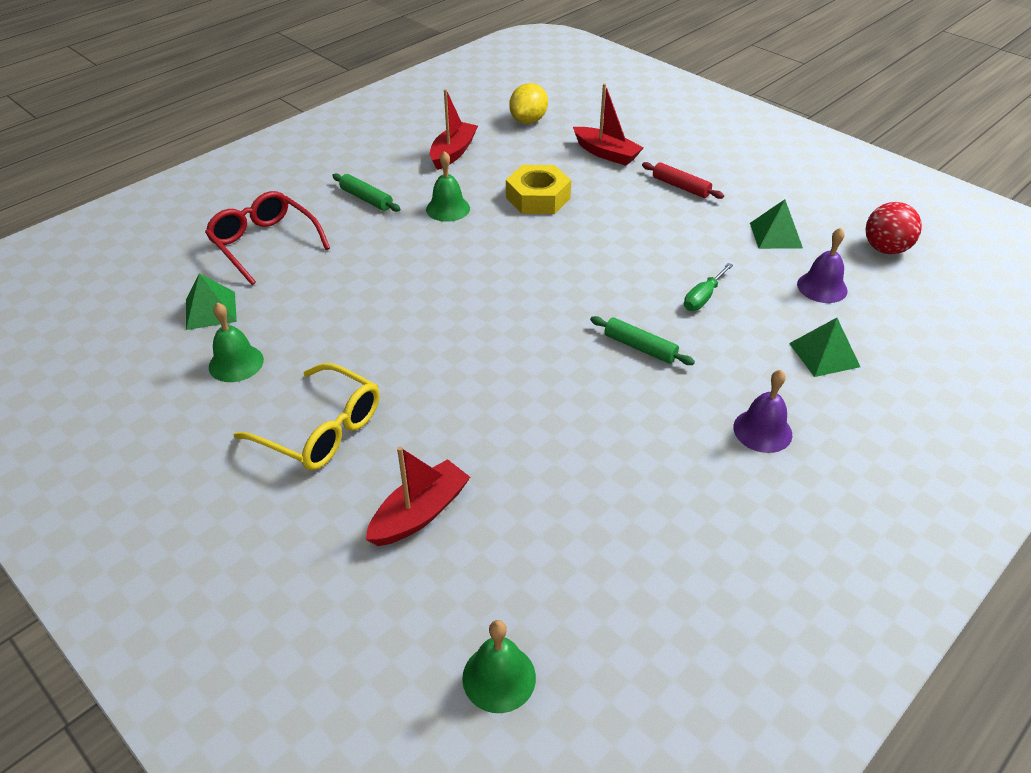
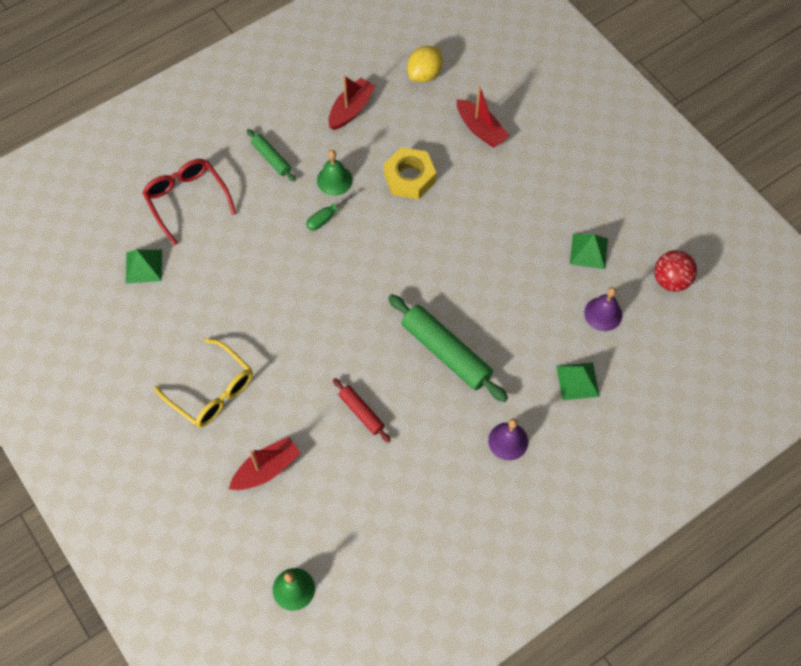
camera: 10 degrees right, 20 degrees up
green bell [209,302,264,382] -> none
green rolling pin [590,316,695,365] -> green rolling pin [388,294,508,402], size x1.88
red rolling pin [642,162,724,199] -> red rolling pin moved to [333,378,391,443]
green screwdriver [684,263,733,311] -> green screwdriver moved to [306,190,357,231]

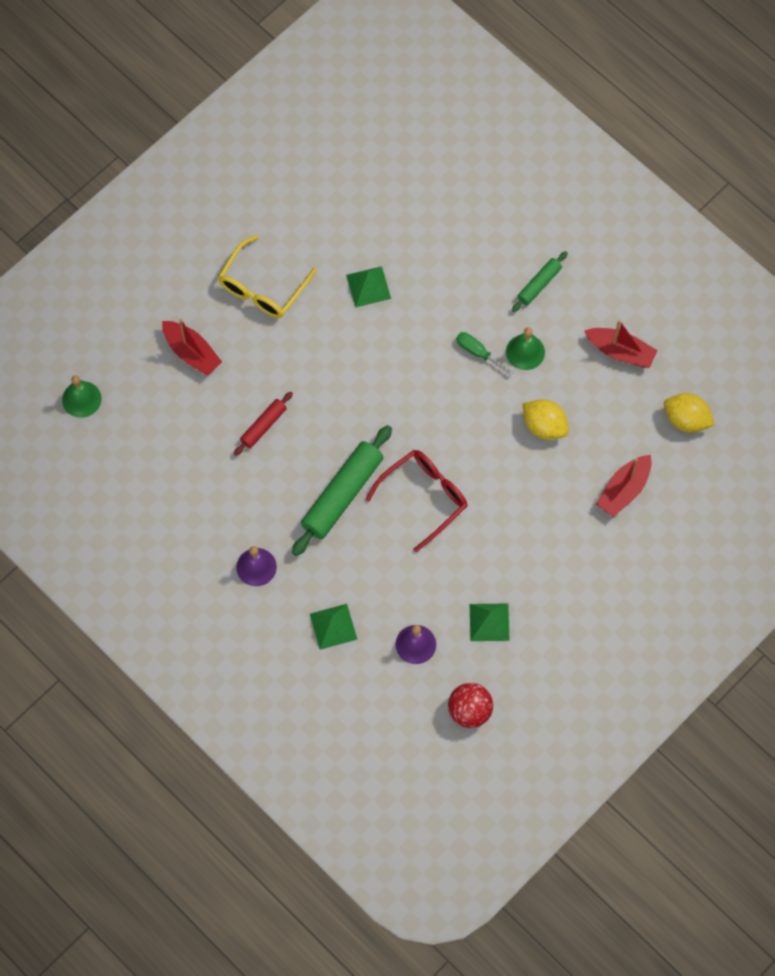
camera: 80 degrees right, 5 degrees up
green pyramid [126,250,162,284] -> green pyramid moved to [346,266,391,307]
red glasses [143,159,236,245] -> red glasses moved to [366,450,467,552]
yellow nut [384,147,436,200] -> yellow lemon [523,399,569,440]

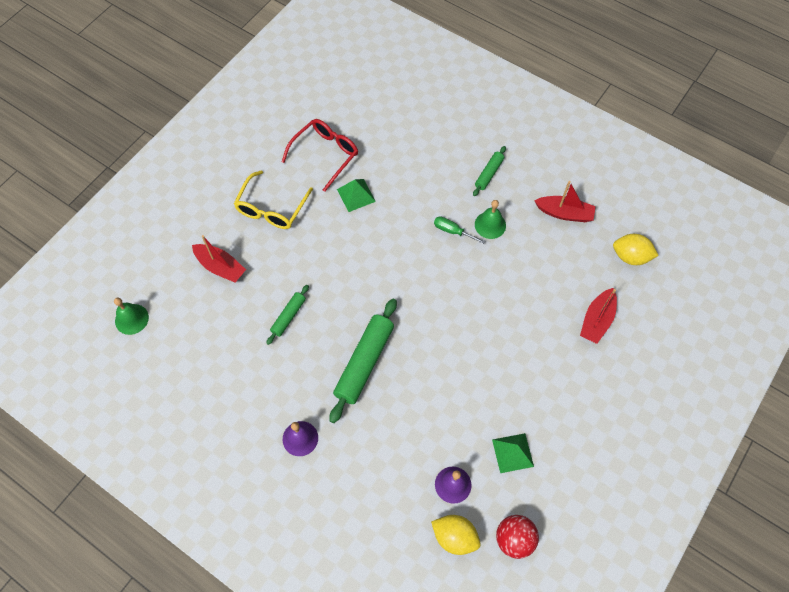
camera: 10 degrees left, 5 degrees down
red rolling pin [234,392,293,456] -> green rolling pin [266,285,309,345]
green pyramid [310,604,357,650] -> none
red glasses [366,450,467,552] -> red glasses moved to [282,119,358,192]
yellow lemon [523,399,569,440] -> yellow lemon moved to [431,515,481,555]

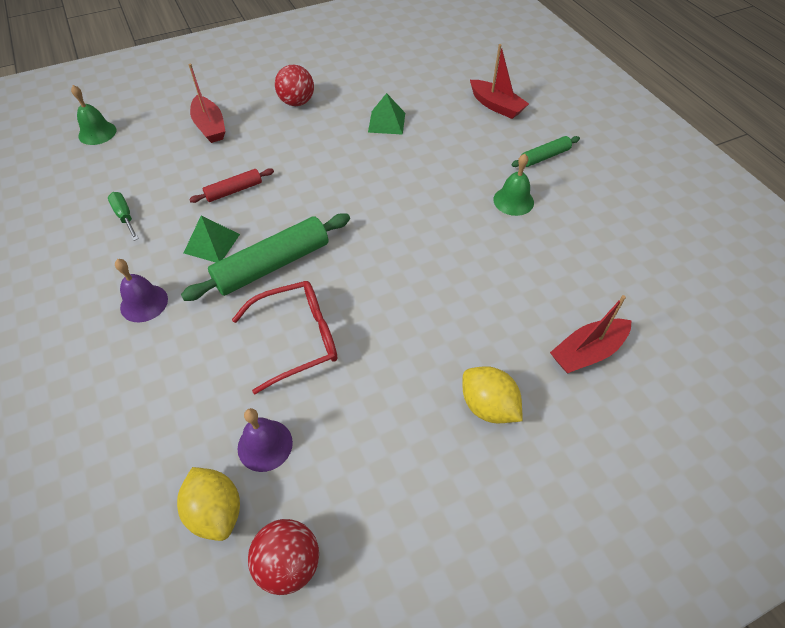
camera: 30 degrees right, 10 degrees down
yellow glasses [234,170,313,229] -> red ball [275,65,314,106]
green rolling pin [266,285,309,345] -> red rolling pin [189,168,274,203]
red glasses [282,119,358,192] -> red glasses moved to [232,281,337,394]
green screwdriver [434,216,485,244] -> green screwdriver moved to [108,192,139,241]
green pyramid [492,433,534,473] -> green pyramid moved to [184,215,240,263]
red boat [534,181,596,222] -> red boat moved to [470,44,529,119]
yellow lemon [613,234,659,265] -> yellow lemon moved to [462,366,523,423]

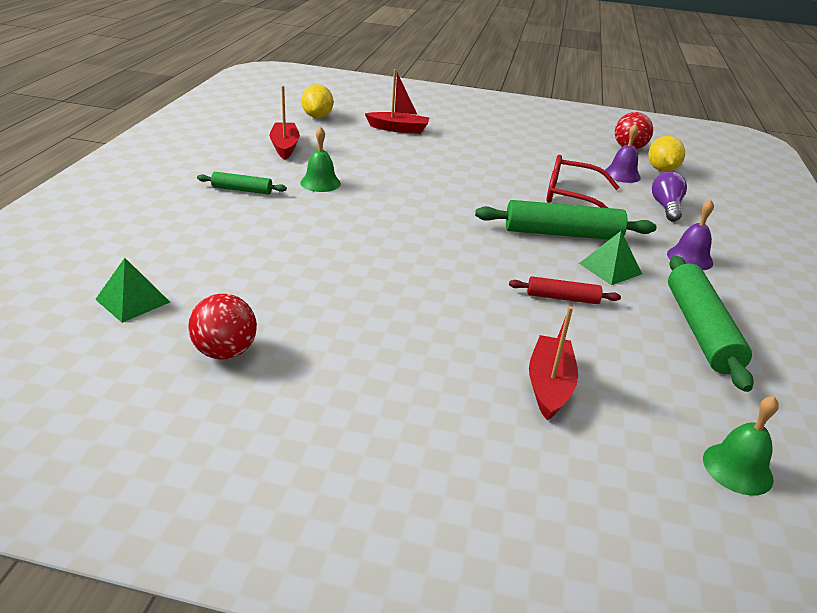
camera: 145 degrees left, 20 degrees down
green screwdriver [108,192,139,241] -> green rolling pin [668,256,754,392]
red ball [275,65,314,106] -> red ball moved to [188,293,257,360]
green pyramid [368,93,405,135] -> green pyramid moved to [95,258,170,323]
yellow lemon [462,366,523,423] -> yellow lemon moved to [301,84,333,118]
red boat [470,44,529,119] -> red boat moved to [270,86,300,160]
none -> purple light bulb [652,171,687,221]

